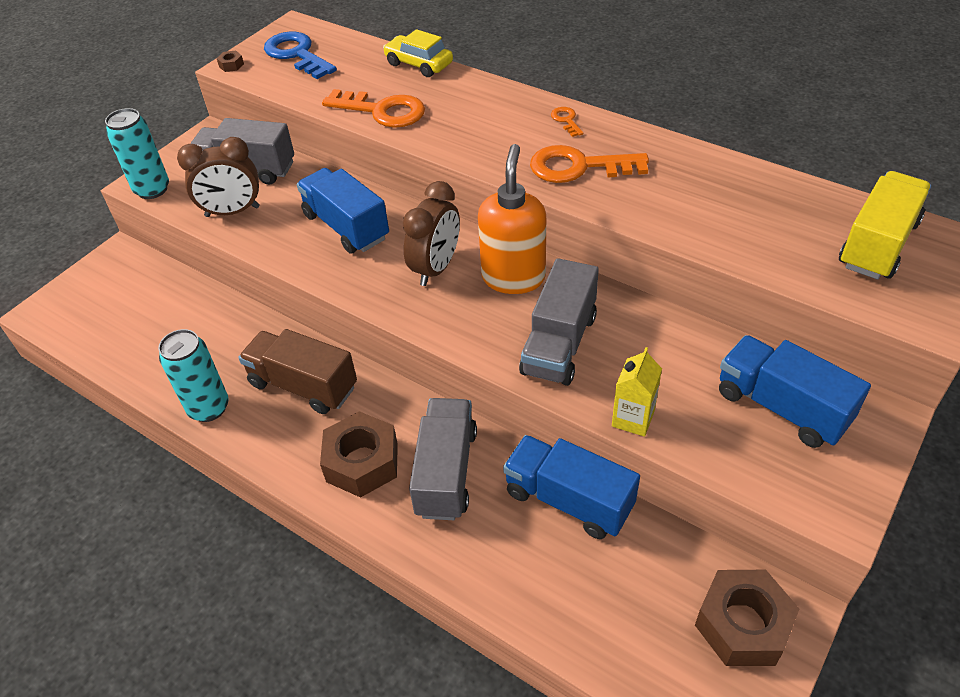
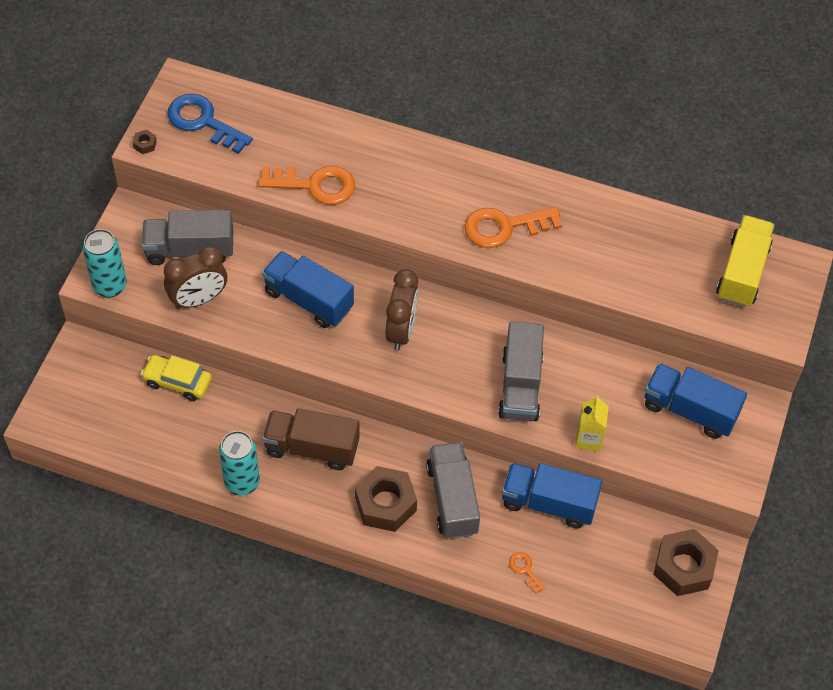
camera: 20 degrees left, 10 degrees up
yellow car [383,29,453,77] -> yellow car moved to [141,355,212,401]
orange soap dispenser [478,144,546,294] -> none
orange key [551,107,583,137] -> orange key moved to [509,552,545,593]

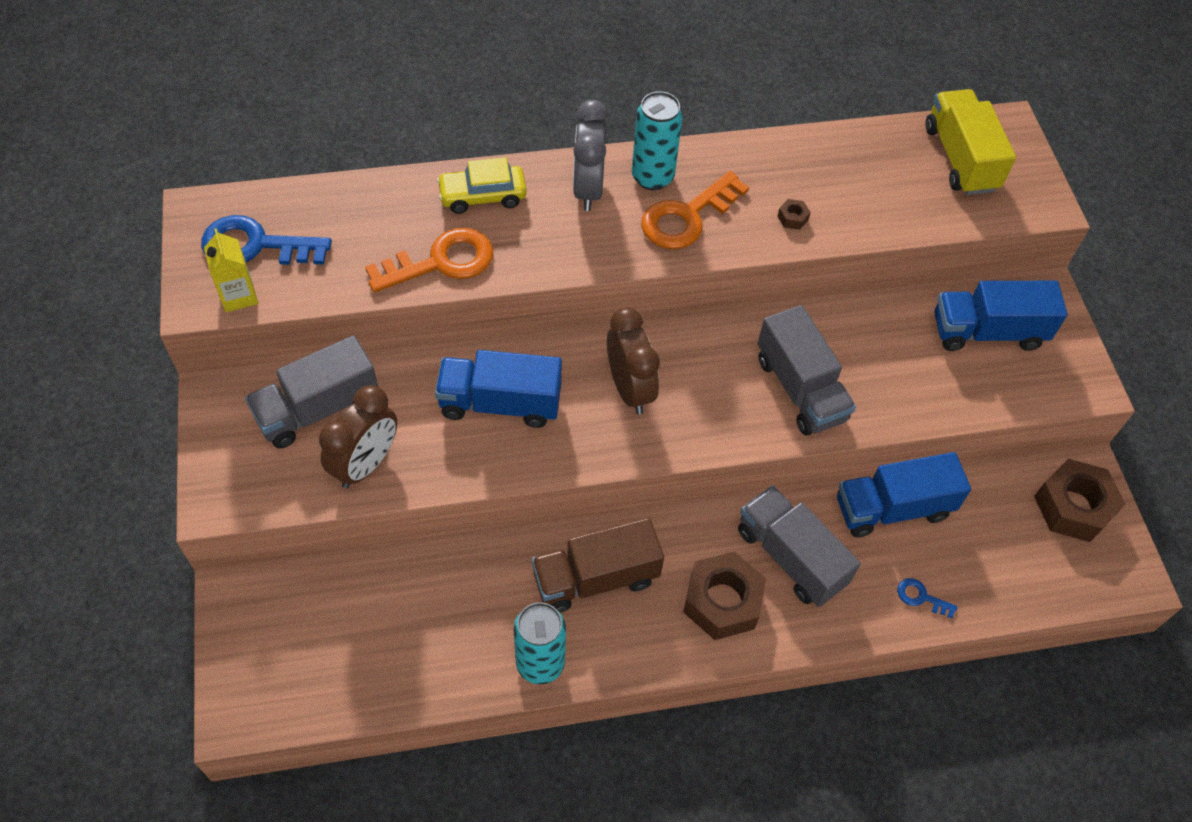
camera: 30 degrees left, 0 degrees up
turquoise can [83,229,127,298] -> turquoise can moved to [632,91,683,190]
brown nut [133,130,157,154] -> brown nut moved to [778,199,811,230]
yellow car [141,355,212,401] -> yellow car moved to [437,157,527,214]
orange key [509,552,545,593] -> blue key [897,578,958,618]
yellow carton [575,395,609,451] -> yellow carton moved to [204,228,258,312]
none -> grey clock [573,100,608,211]

